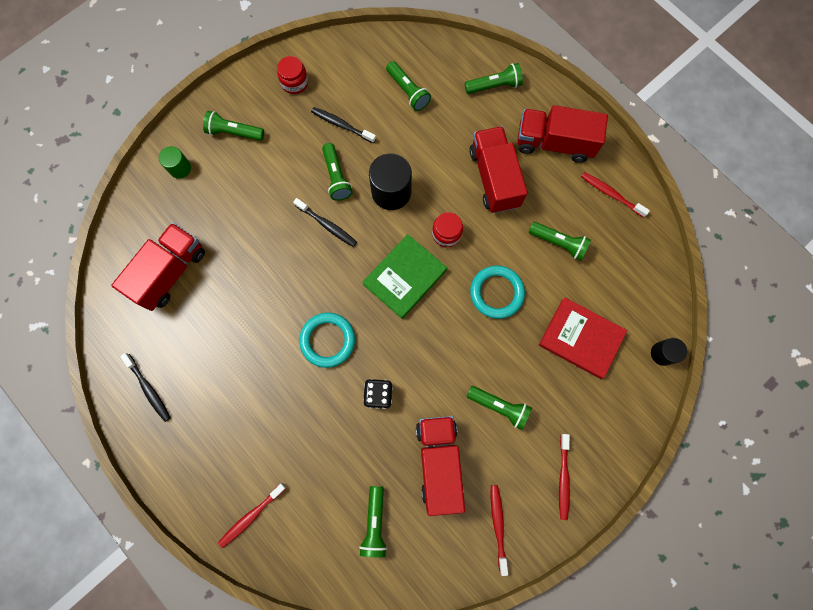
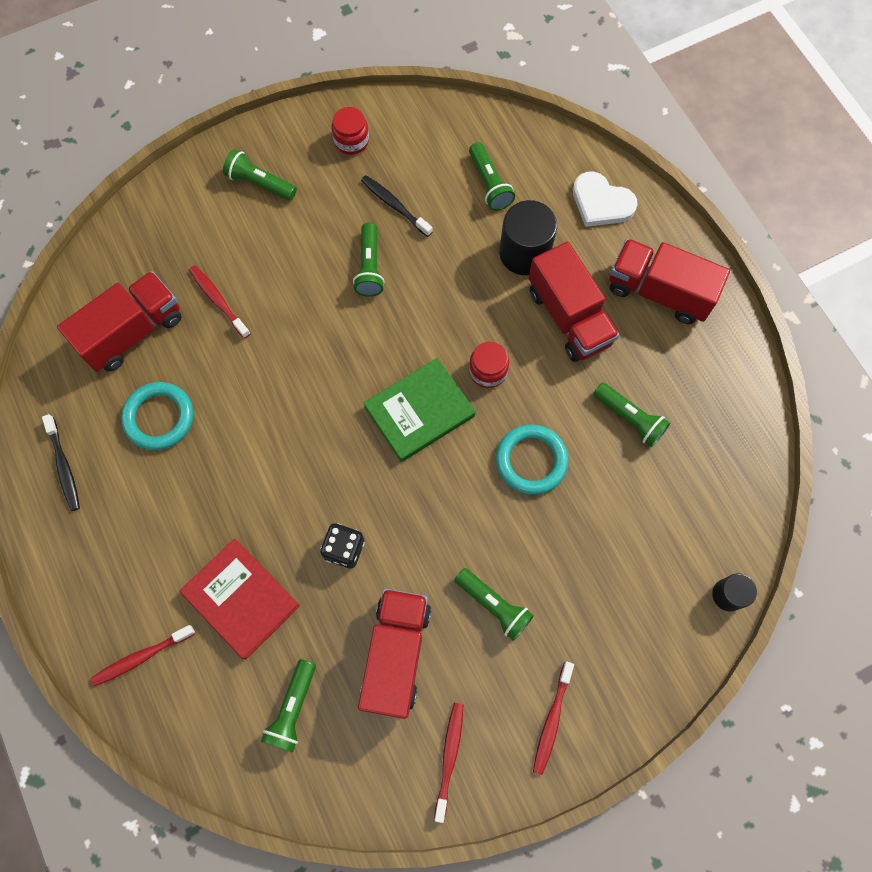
camera: 15 degrees right, 5 degrees down
green cylinder [159,146,191,179] -> none
black toothbrush [293,198,357,247] -> none
turquoise ring [299,312,355,368] -> turquoise ring moved to [121,382,193,450]
black cylinder [369,153,412,210] -> black cylinder moved to [499,200,557,275]
green flashlight [465,63,523,94] -> white heart [573,171,637,227]
red truck [469,126,528,213] -> red truck turned 150 degrees clockwise [529,242,619,362]
red book [539,298,627,379] -> red book moved to [180,539,300,659]
red toothbrush [581,172,650,218] -> red toothbrush moved to [189,265,251,339]

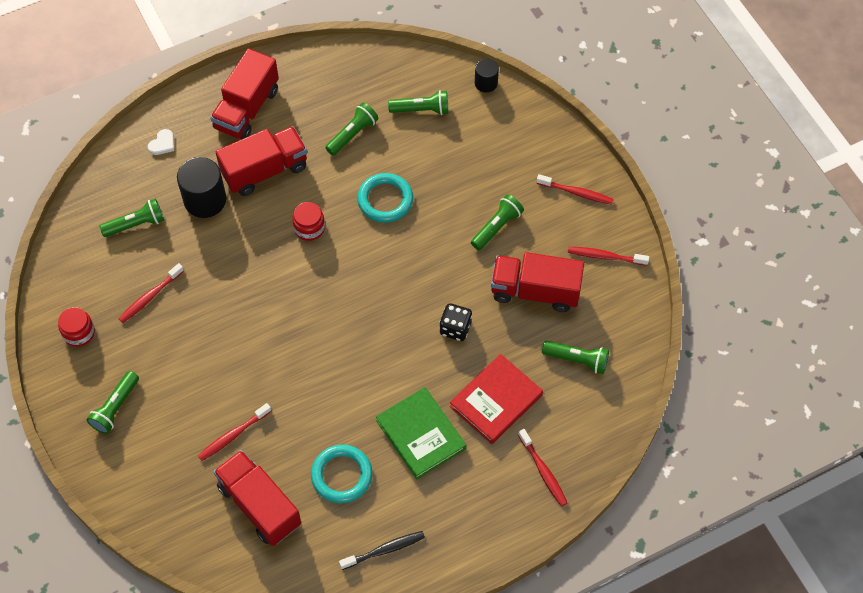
camera: 90 degrees left, 10 degrees down
green flashlight [353,222,385,297] -> green flashlight moved to [388,90,448,115]
black toothbrush [361,175,433,237] -> red toothbrush [119,263,184,323]
green book [364,358,476,462] -> green book moved to [376,387,466,480]
white heart [573,171,637,227] -> white heart [148,129,174,155], size x0.55

